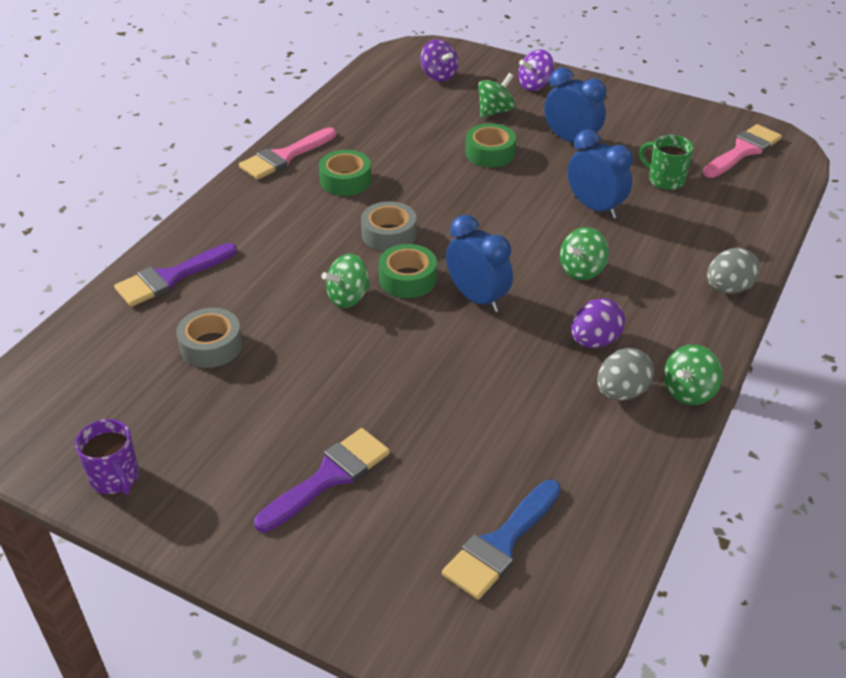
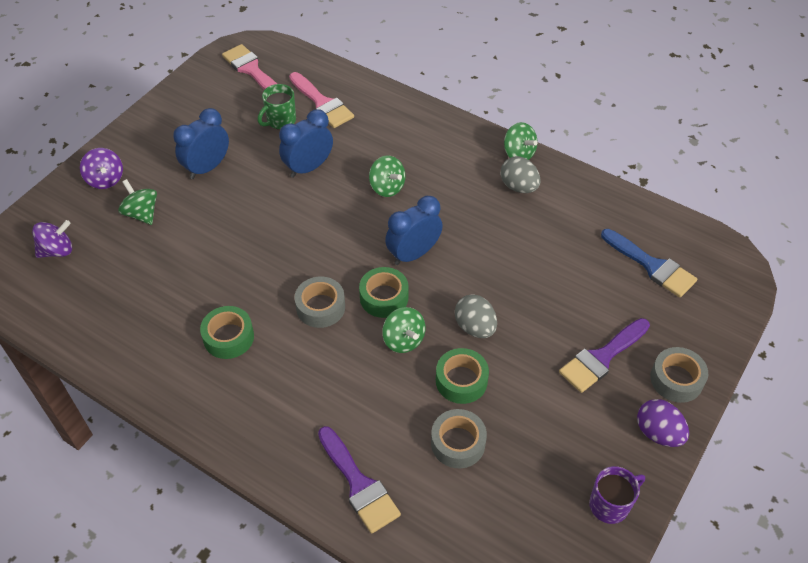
camera: 85 degrees left, 10 degrees up
pink brush [239,127,336,180] -> pink brush moved to [289,72,354,128]
purple brush [254,428,390,532] -> purple brush turned 90 degrees counterclockwise [559,318,650,393]
green tape [465,123,516,167] -> green tape moved to [436,348,489,404]
purple egg [571,298,625,348] -> purple egg moved to [637,399,689,447]
grey egg [707,248,760,294] -> grey egg moved to [455,294,497,338]
none -> grey tape [650,347,708,403]

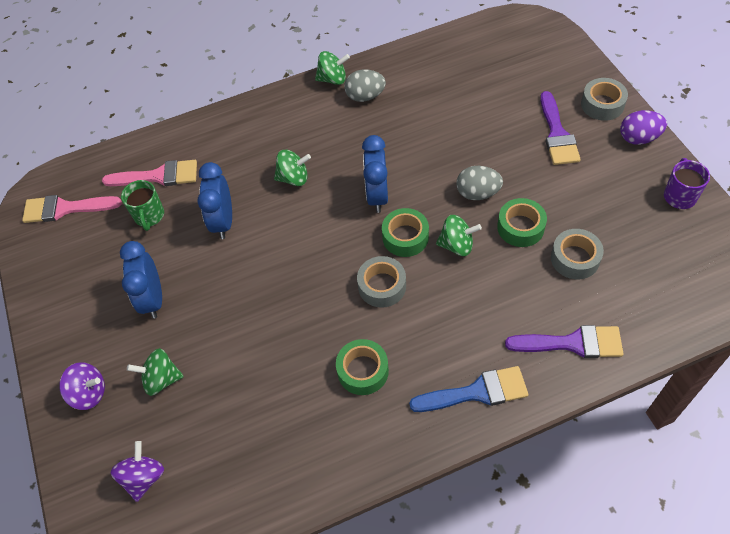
camera: 50 degrees left, 5 degrees up
blue brush [601,229,697,298] -> blue brush moved to [409,366,528,412]

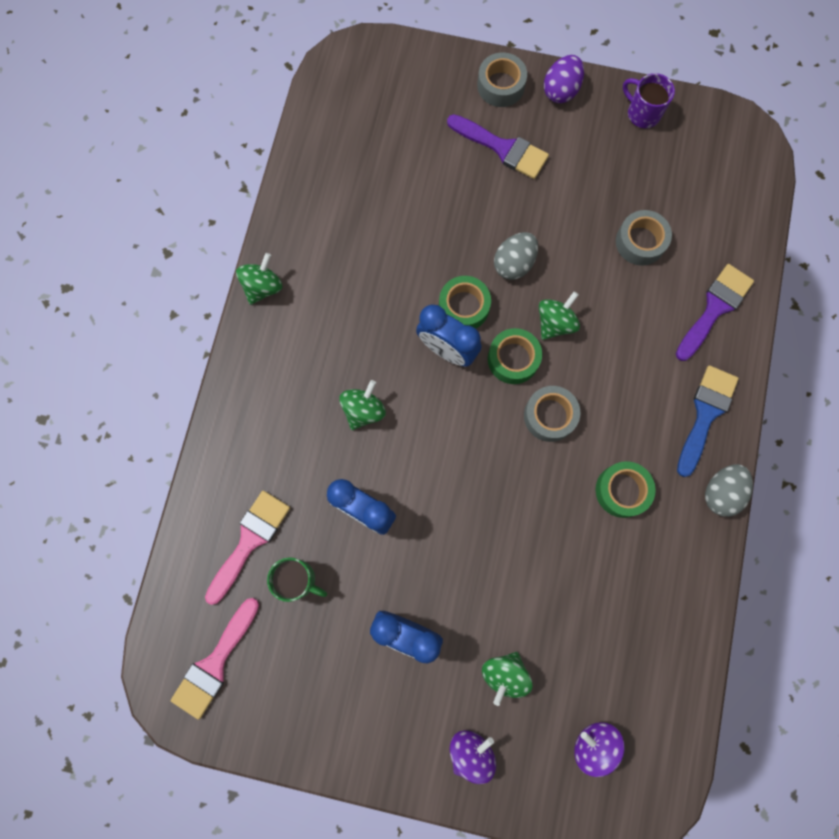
camera: 60 degrees left, 20 degrees up
grey egg [344,69,386,102] -> grey egg moved to [705,464,753,517]
green tape [497,198,547,247] -> green tape moved to [439,276,491,328]

